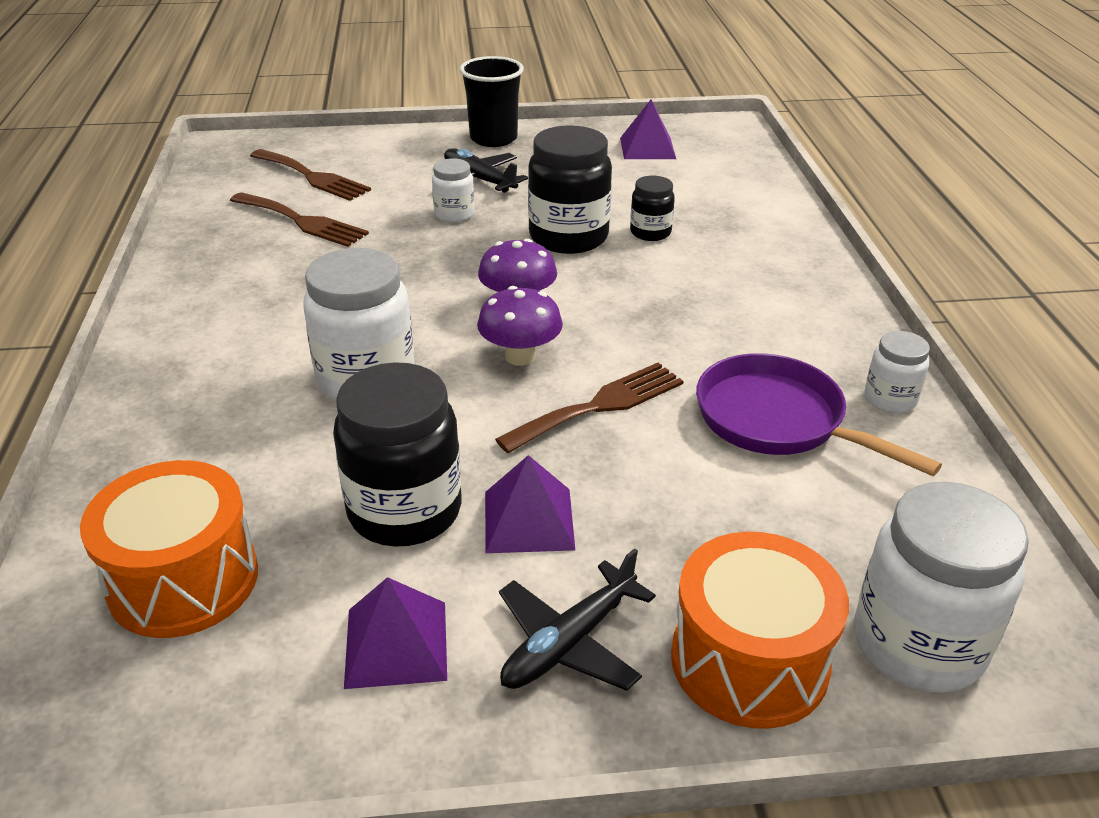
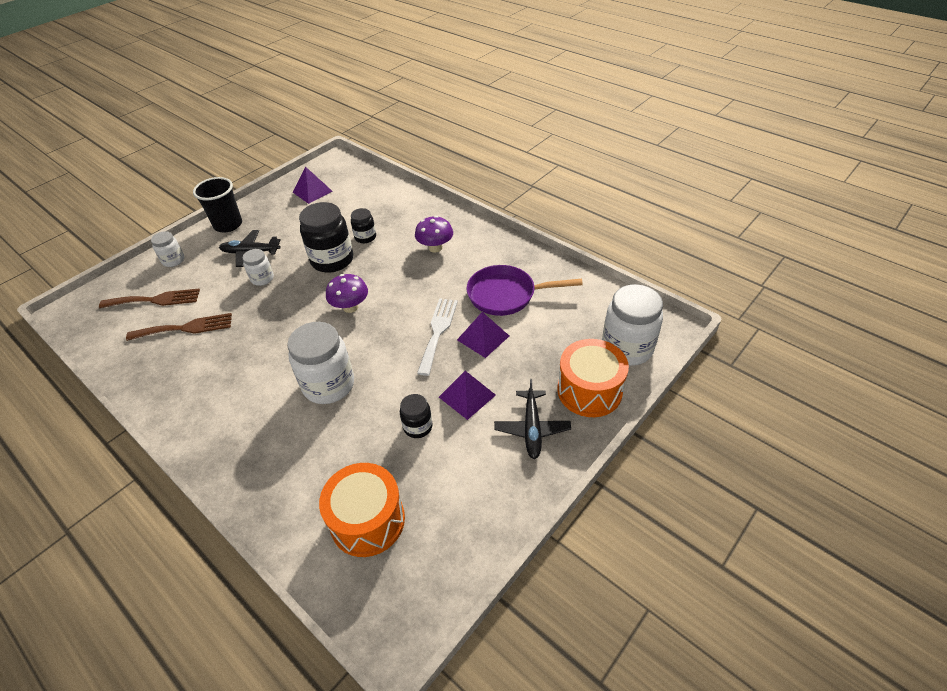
camera: 40 degrees left, 10 degrees up
black jar [333,362,461,547] -> black jar [400,394,433,438], size x0.52
purple pyramid [344,577,447,689] -> purple pyramid moved to [457,312,509,358]
purple mushroom [477,286,563,366] -> purple mushroom moved to [415,216,453,252]
brown fork [495,363,684,453] -> white fork [417,298,458,376]
white jar [864,331,930,413] -> white jar moved to [151,231,184,267]

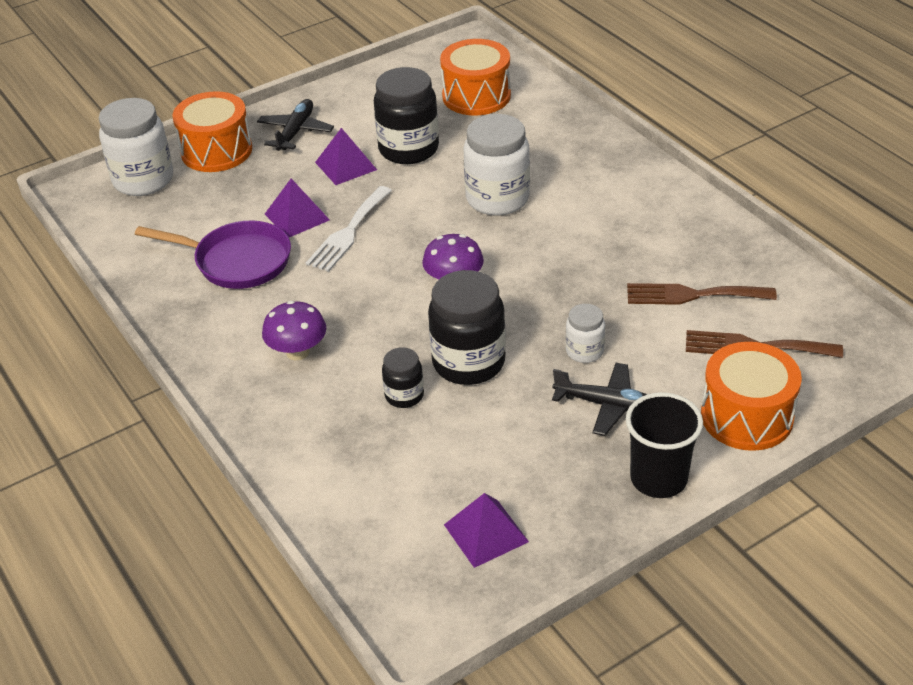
camera: 165 degrees left, 5 degrees down
white jar [151,231,184,267] -> orange drum [701,342,802,451]
black jar [400,394,433,438] -> black jar [374,67,439,164], size x1.91

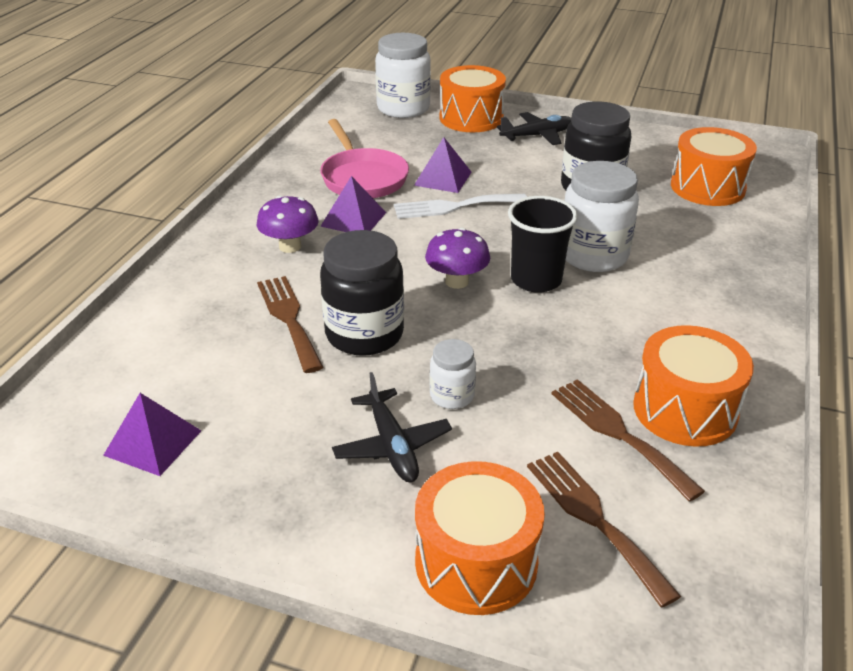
camera: 50 degrees right, 5 degrees down
purple pan [135,220,291,289] -> pink pan [320,119,409,198]
purple pyramid [315,128,377,185] -> purple pyramid moved to [320,176,386,232]
black jar [382,347,424,408] -> brown fork [257,276,323,373]
black cup [626,392,703,498] -> black cup moved to [508,196,578,293]
none -> orange drum [633,325,754,447]

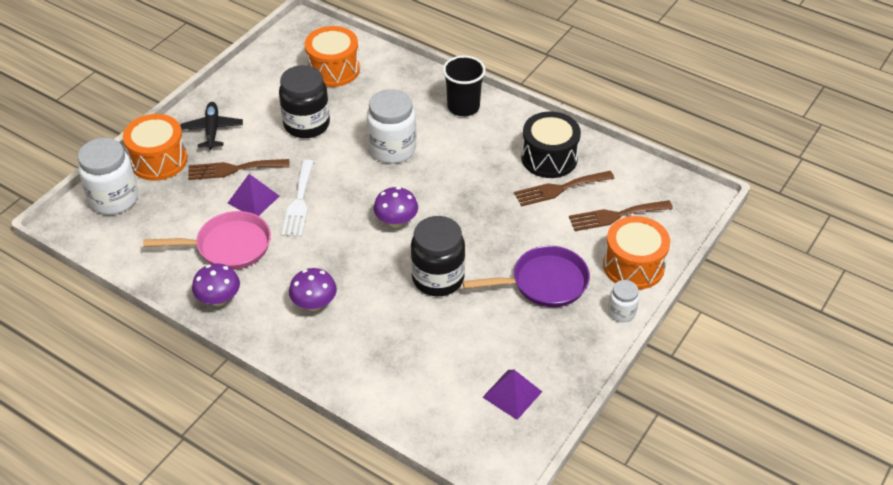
camera: 75 degrees left, 10 degrees up
brown fork [257,276,323,373] -> brown fork moved to [188,159,290,180]
purple pyramid [320,176,386,232] -> none
black plane [332,372,452,482] -> purple pan [462,246,590,307]
white jar [430,339,476,409] -> white jar moved to [608,280,639,322]
black cup [508,196,578,293] -> black cup moved to [443,56,486,116]
orange drum [633,325,754,447] -> black drum [521,112,581,178]
none -> purple mushroom [192,263,240,306]

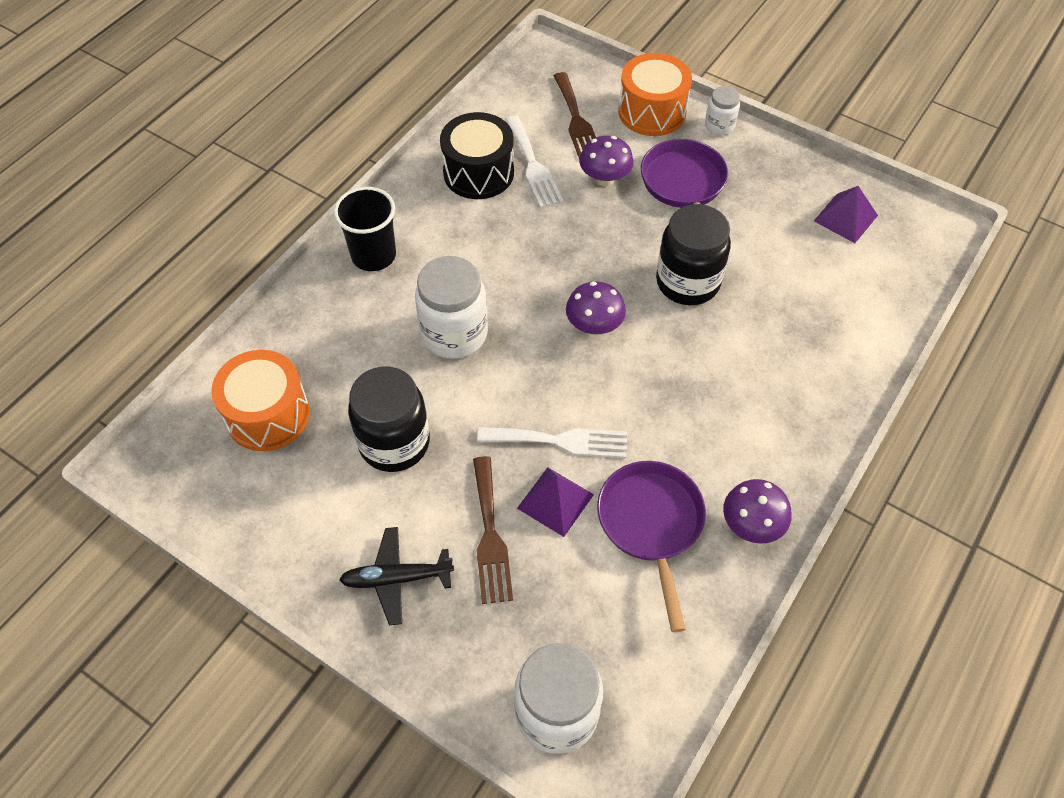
camera: 90 degrees left, 10 degrees up
orange drum [123,114,188,181] -> none
pink pan [143,211,271,270] -> purple pan [597,461,706,632]
purple mushroom [289,268,337,311] -> purple mushroom moved to [579,135,634,186]
brown fork [514,171,614,207] -> white fork [505,115,563,208]

